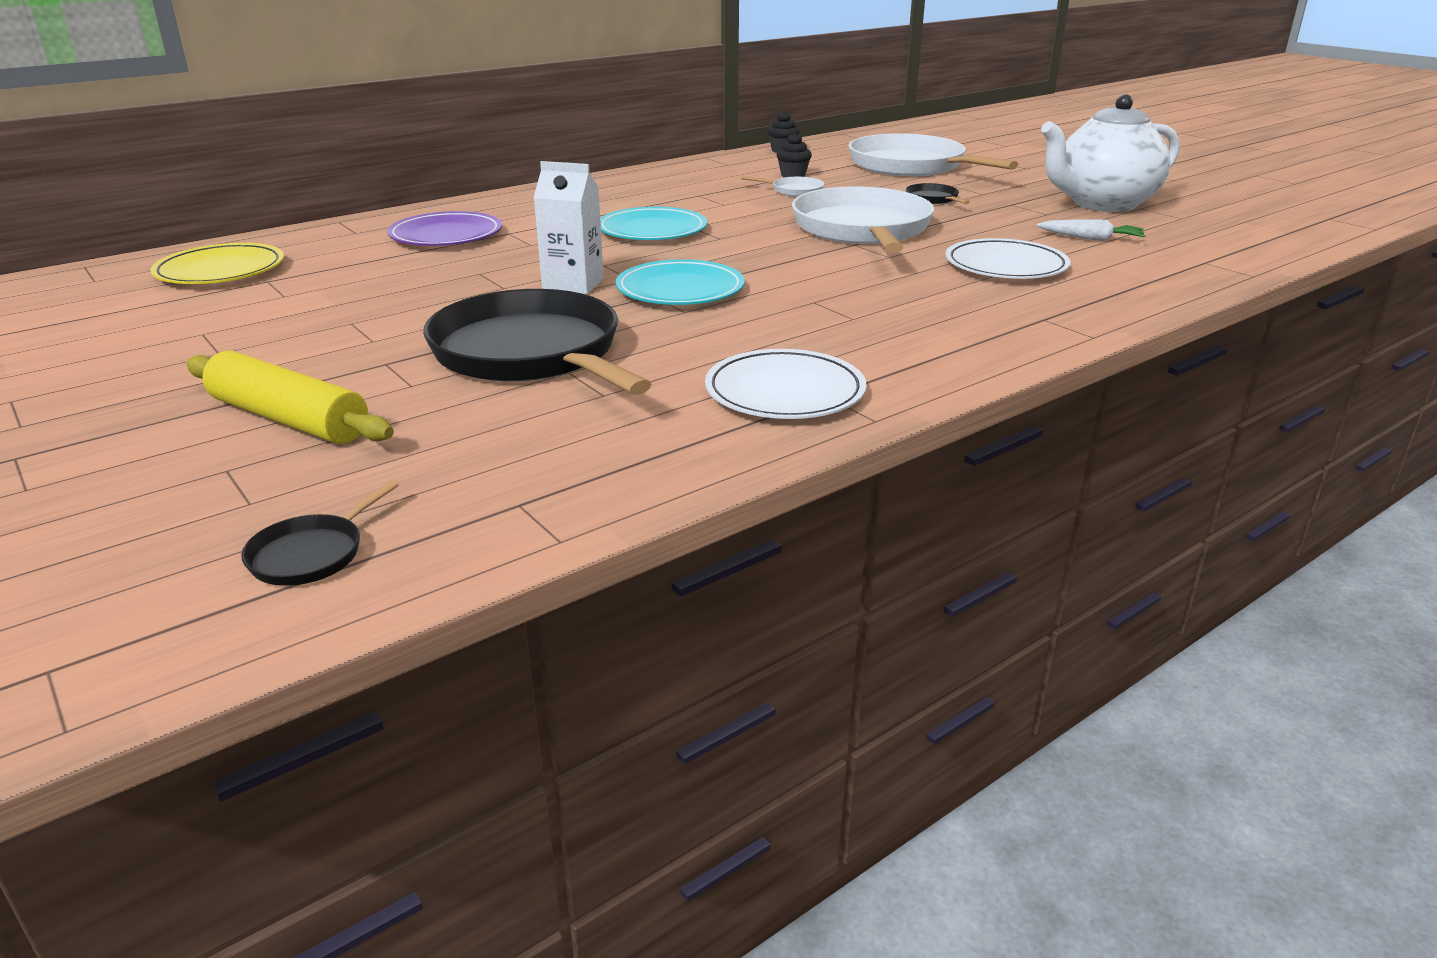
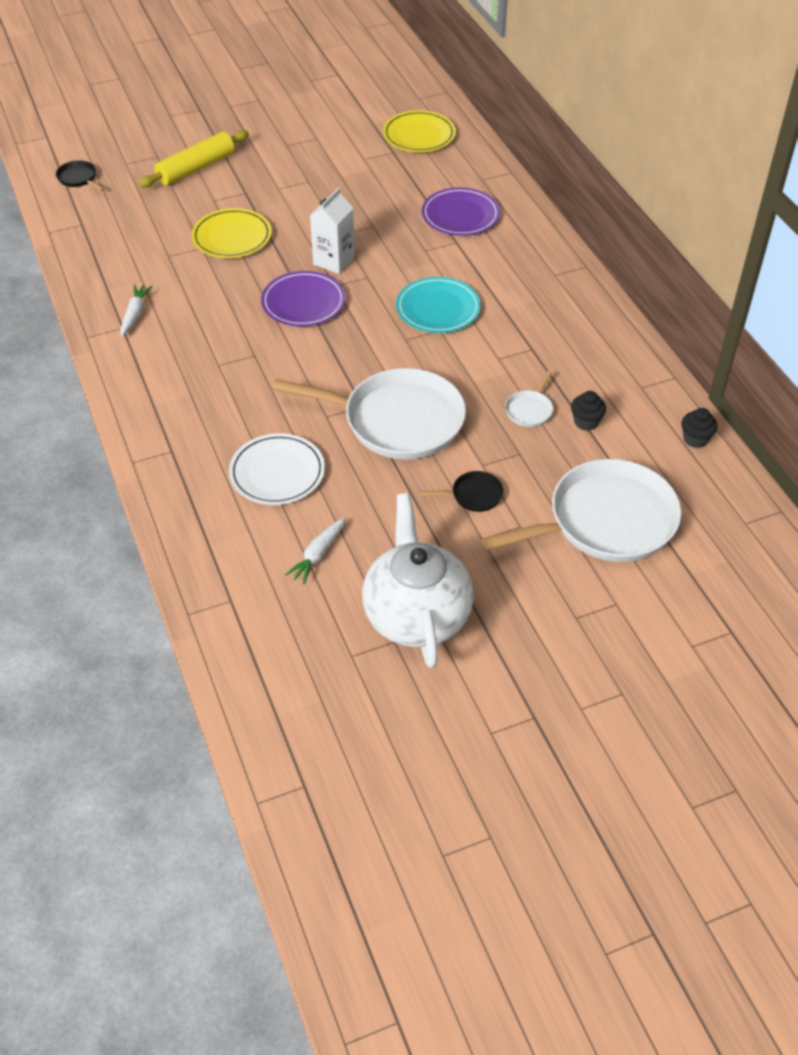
camera: 105 degrees right, 20 degrees up
black pan [423,289,651,395] -> yellow plate [191,208,272,258]
turquoise plate [616,259,745,305] -> purple plate [261,271,346,327]
white plate [705,349,866,419] -> white carrot [120,284,153,336]

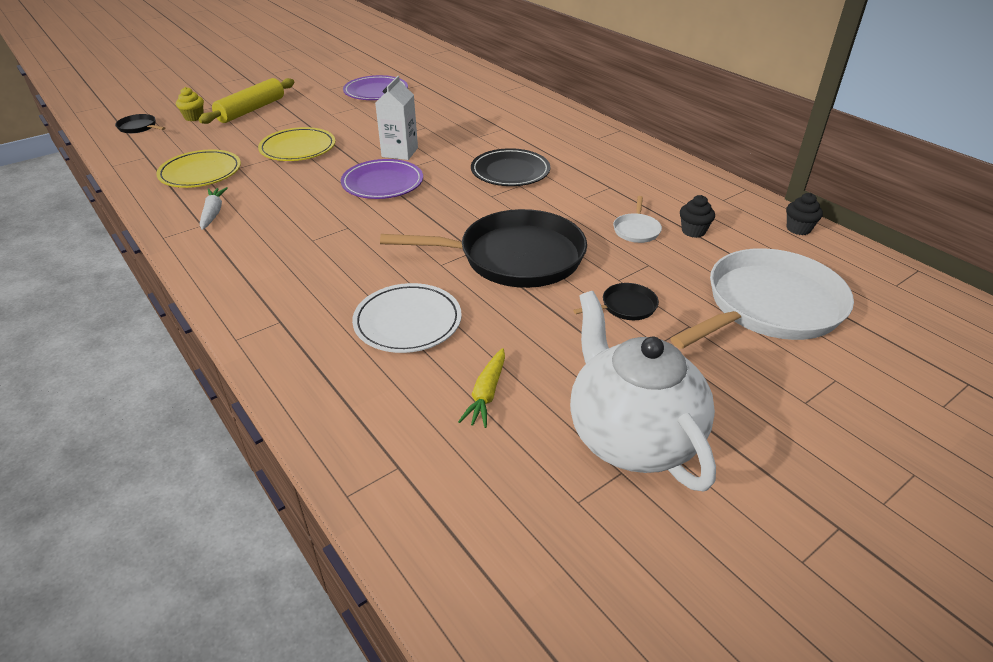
camera: 15 degrees left, 10 degrees down
white pan [272,368,466,460] -> black pan [380,209,587,288]
white carrot [285,517,345,584] -> yellow carrot [458,348,505,428]
yellow plate [383,110,456,152] -> yellow plate moved to [156,150,241,188]
turquoise plate [396,277,481,333] -> black plate [471,148,550,186]
purple plate [422,187,500,236] -> purple plate moved to [343,75,408,100]
none -> yellow cupcake [176,87,204,121]

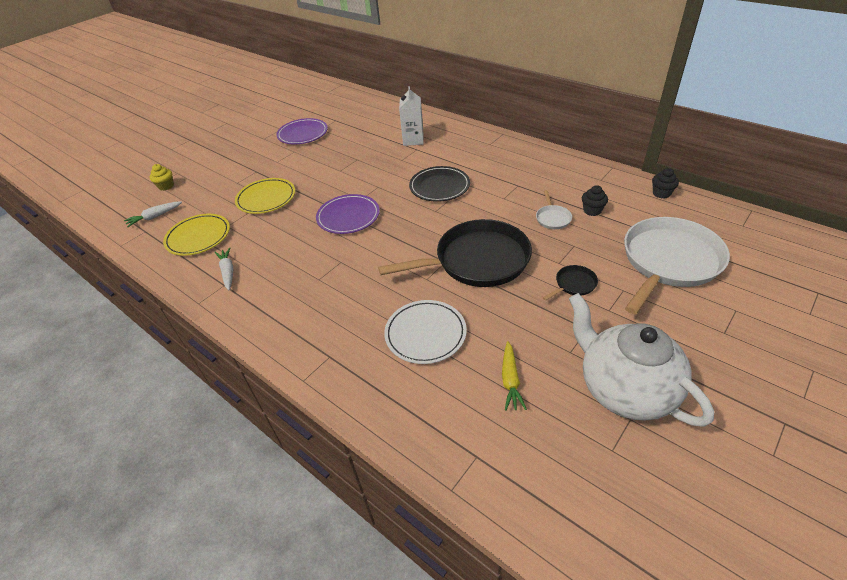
camera: 10 degrees left, 5 degrees up
black pan [115,114,165,133] -> none
yellow rolling pin [198,78,294,124] -> none
white carton [375,76,418,160] -> white carton moved to [399,86,424,146]
none -> white carrot [124,201,182,227]

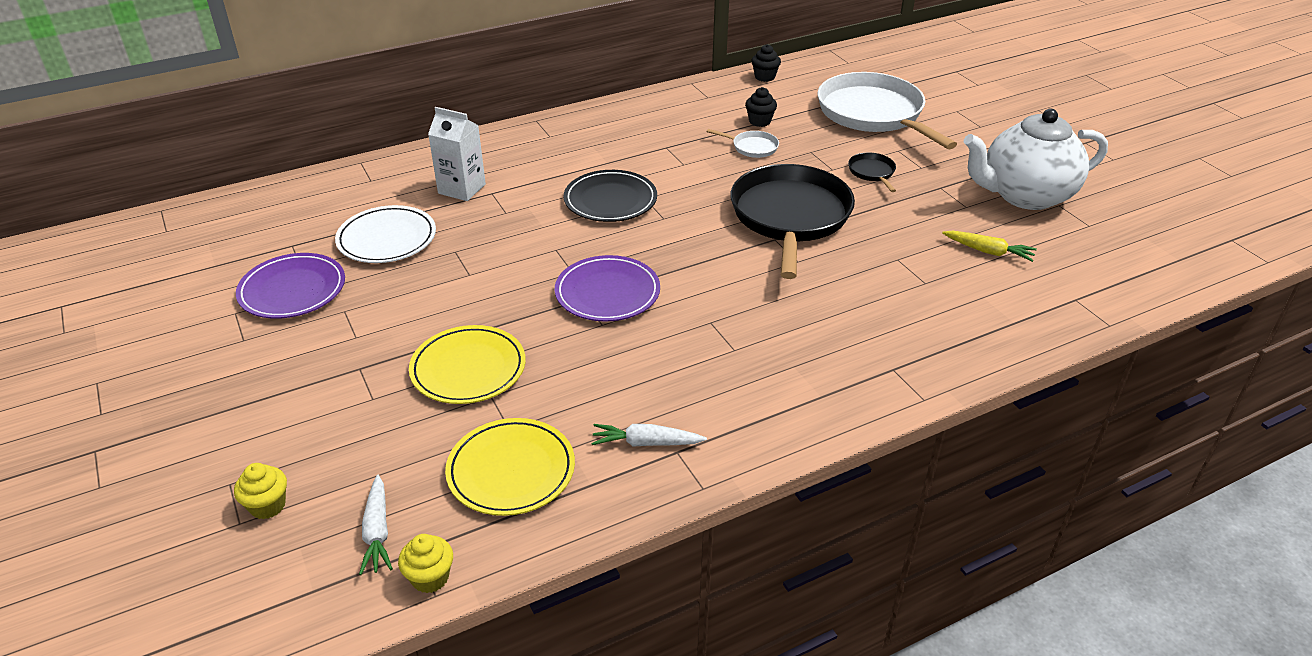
camera: 70 degrees left, 5 degrees down
white plate [384,300,467,364] -> white plate moved to [335,205,436,263]
none -> yellow cupcake [398,534,453,593]

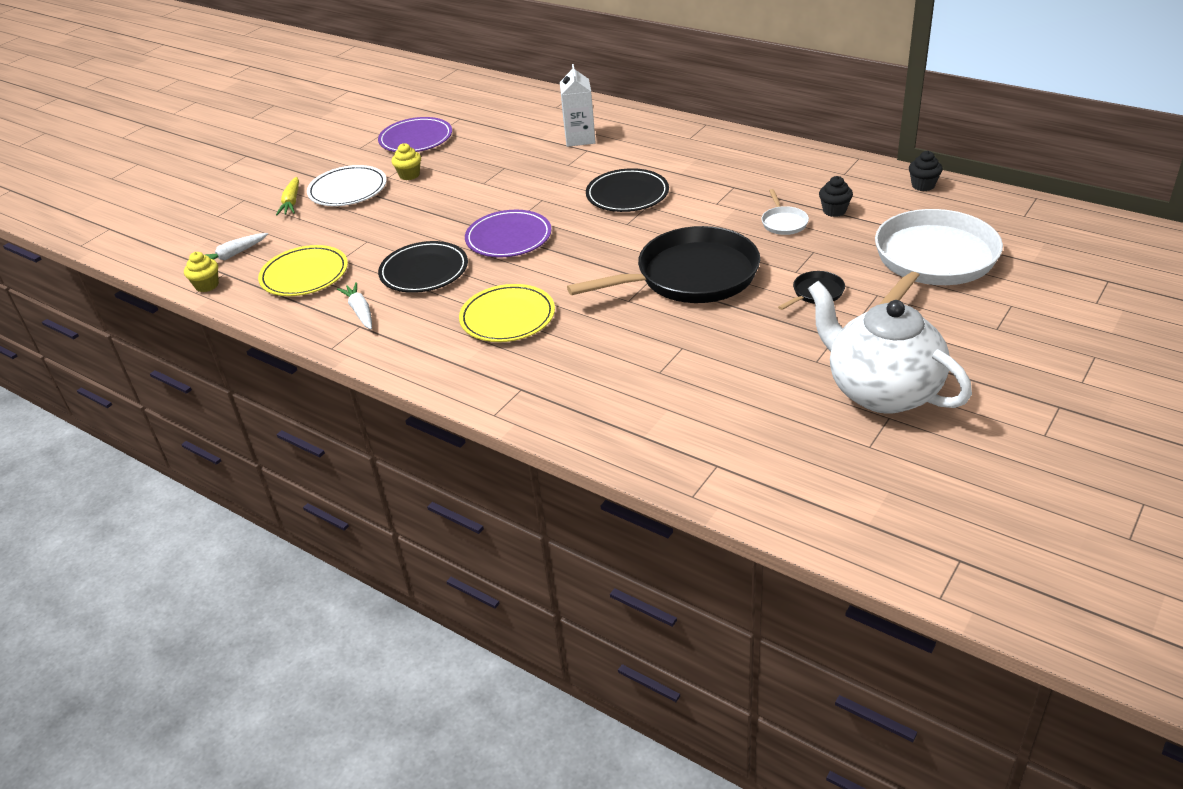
camera: 65 degrees right, 0 degrees up
yellow cupcake [234,463,287,519] -> yellow cupcake moved to [392,143,421,180]
white plate [335,205,436,263] -> white plate moved to [307,165,386,206]
yellow plate [409,325,526,404] -> yellow plate moved to [459,284,555,342]
yellow carrot [942,231,1037,262] -> yellow carrot moved to [276,177,299,215]
none -> black plate [378,241,468,293]

